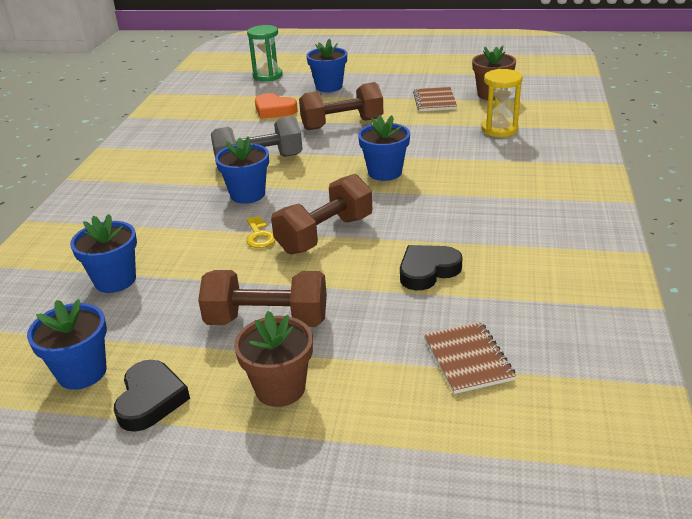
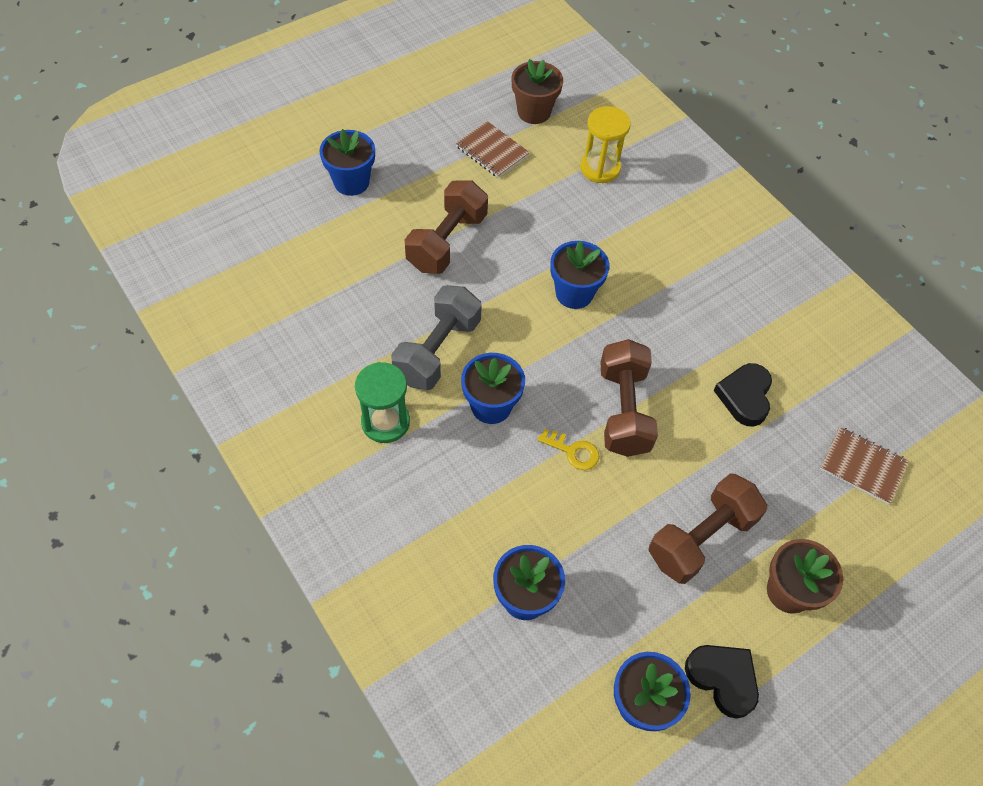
camera: 50 degrees left, 25 degrees up
green hourglass [247,25,283,81] -> green hourglass moved to [355,362,410,443]
orange heart [255,93,298,119] -> none

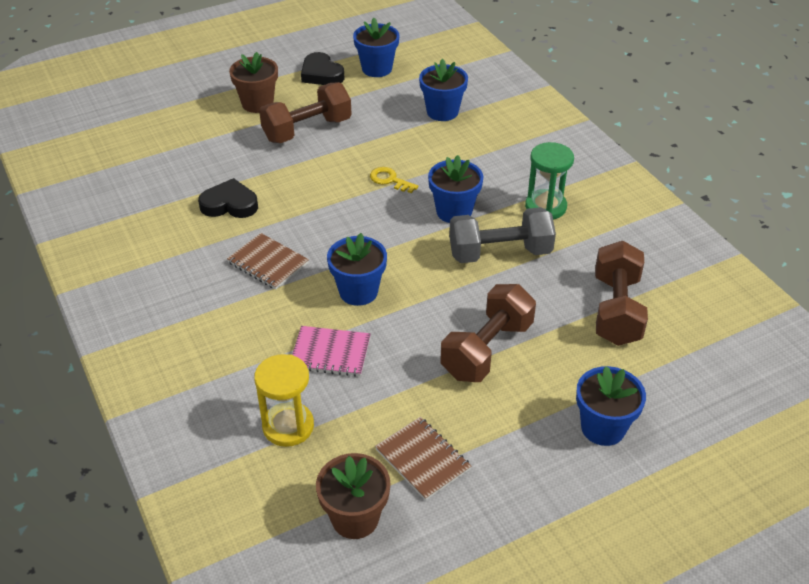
camera: 170 degrees left, 15 degrees down
grey dumbbell [391,285,482,390] -> grey dumbbell turned 45 degrees clockwise [449,207,556,263]
brown dumbbell [600,339,658,457] -> brown dumbbell moved to [595,241,648,346]
black heart [713,363,772,427] -> black heart turned 105 degrees counterclockwise [198,178,258,218]
brown notebook [820,427,908,504] -> brown notebook moved to [227,233,309,290]
none -> pink notebook [292,326,371,377]

